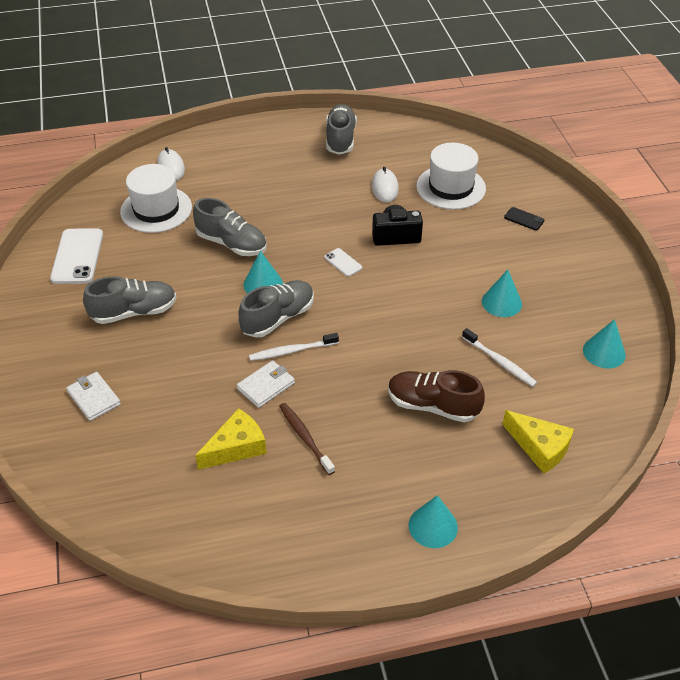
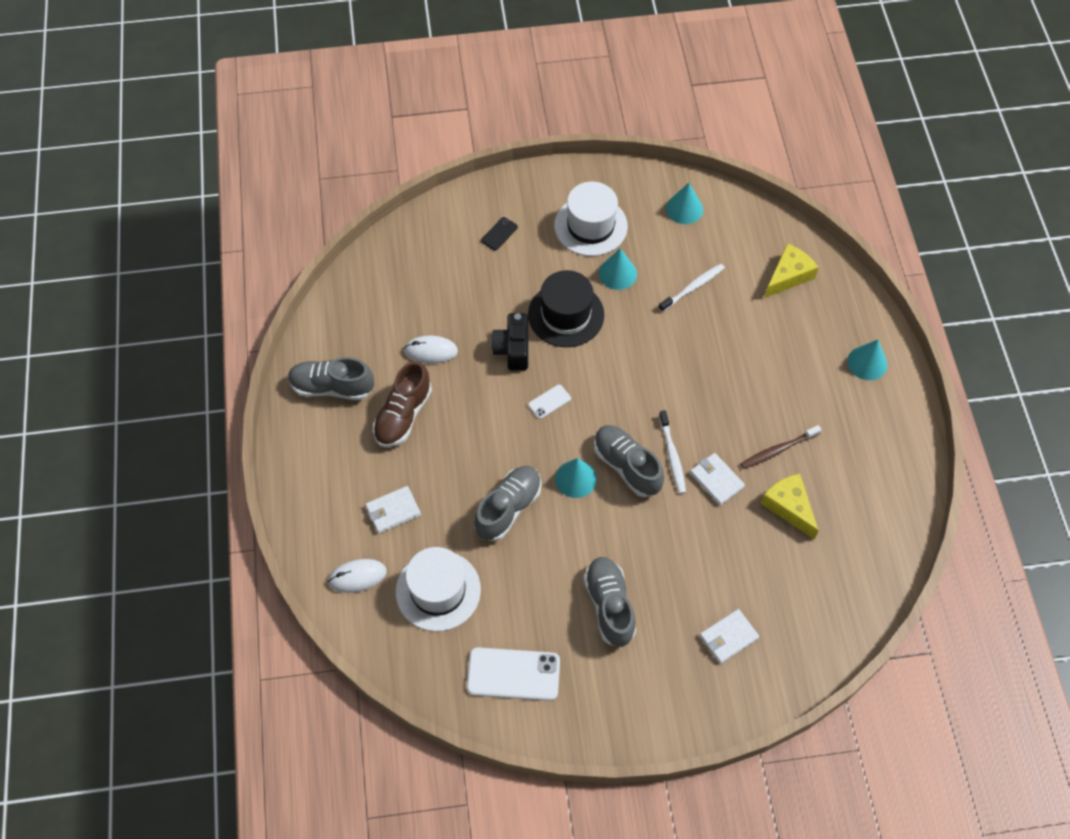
camera: 85 degrees left, 15 degrees up
brown shoe [388,370,485,423] -> brown shoe moved to [373,361,432,447]
white hat [416,143,486,210] -> white hat moved to [554,182,628,256]
none -> white wallet [365,486,421,533]
none -> black hat [528,270,604,347]

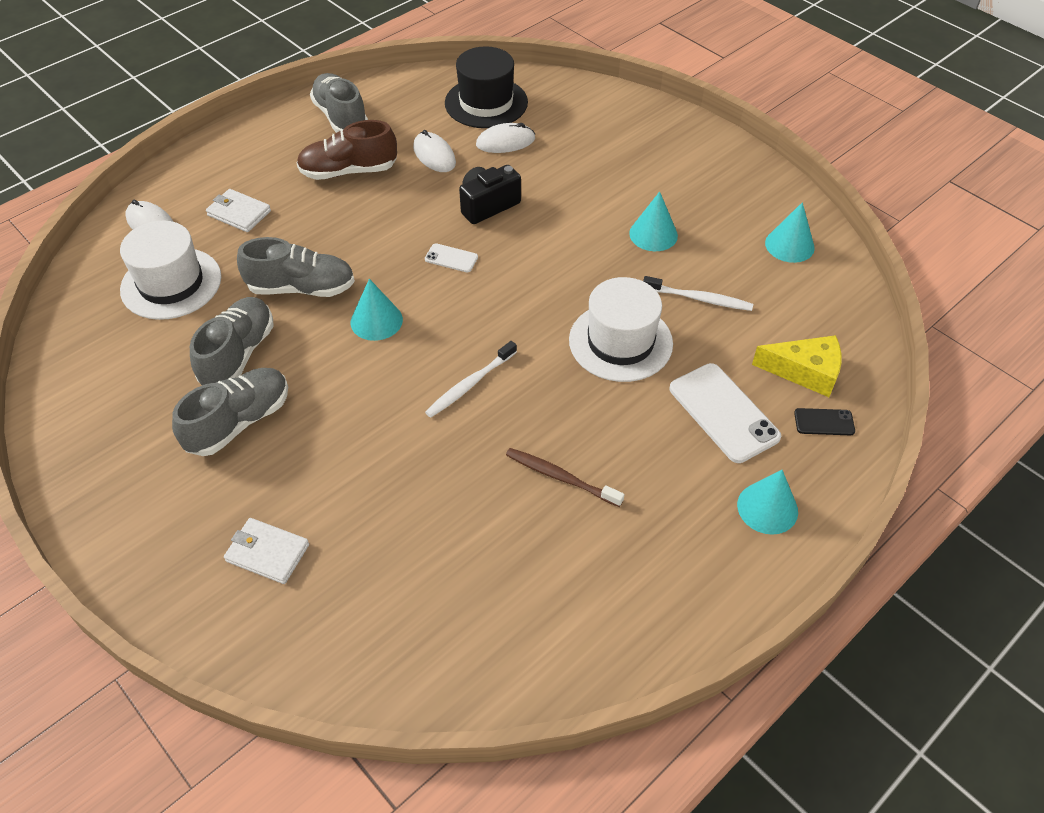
camera: 55 degrees right, 10 degrees down
white phone [467,647,560,701] -> white phone moved to [670,363,781,463]
black phone [481,217,518,251] -> black phone moved to [794,408,855,436]
black hat [528,270,604,347] -> black hat moved to [445,46,528,128]
white hat [554,182,628,256] -> white hat moved to [569,277,673,382]
grey shoe [594,425,664,497] -> grey shoe moved to [190,297,274,385]
white wallet [690,453,745,505] -> none
yellow cheese [761,474,818,539] -> none
none -> white mouse [476,123,535,153]

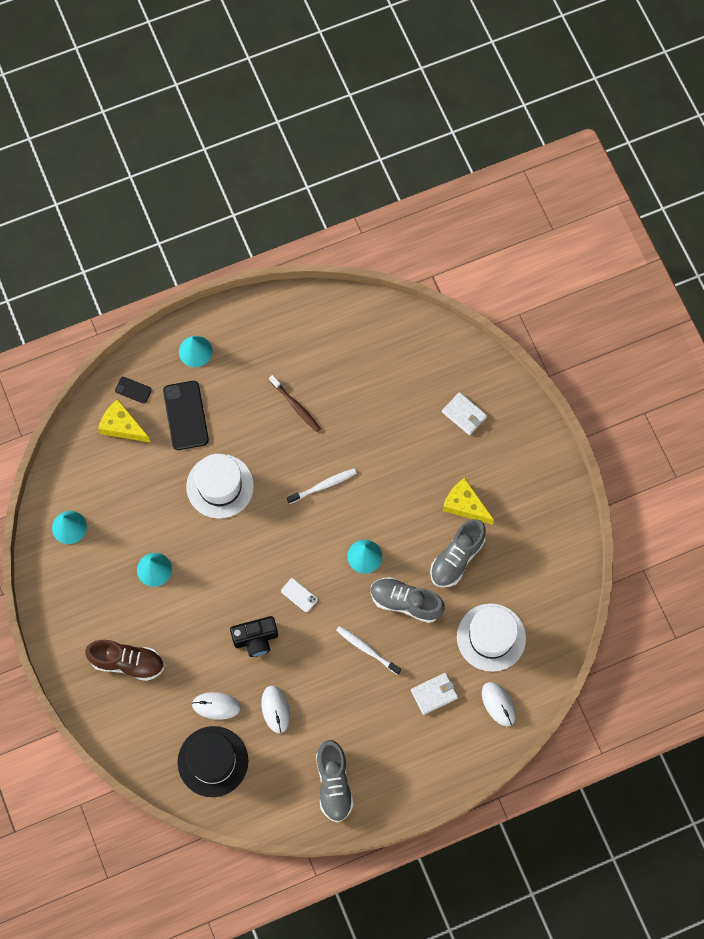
camera: 160 degrees left, 20 degrees up
grey shoe [172,368,288,456] -> yellow cheese [443,478,494,525]
white wallet [206,189,271,232] -> white wallet turned 75 degrees counterclockwise [411,673,458,715]
brown shoe [296,120,397,180] -> brown shoe moved to [85,640,164,681]
white toothbrush [643,276,753,311] -> white toothbrush moved to [336,626,401,675]
white phone [670,363,781,463] -> black phone [163,381,209,450]

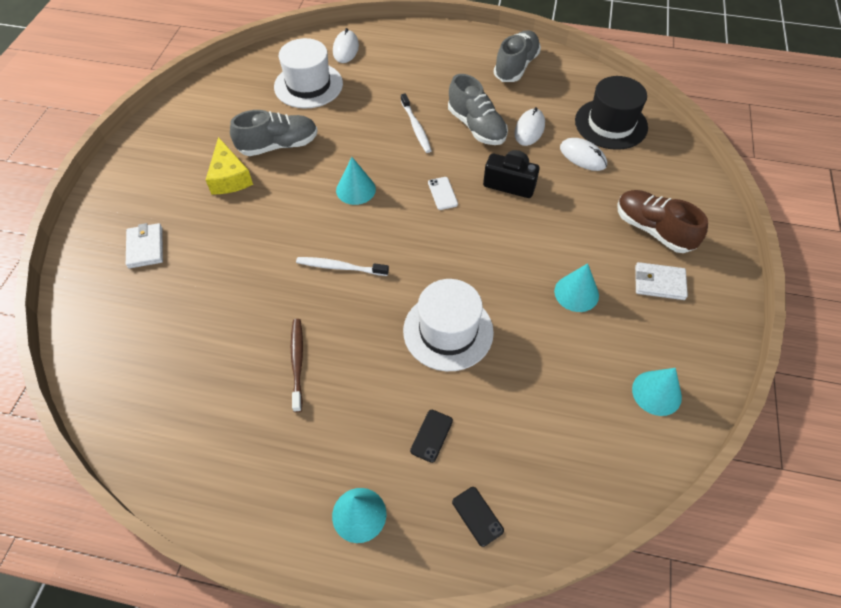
camera: 145 degrees left, 15 degrees down
yellow cheese [98,399,151,443] -> none
black phone [163,381,209,450] -> black phone [410,410,453,463], size x0.50
grey shoe [371,577,445,623] -> grey shoe moved to [448,74,508,145]
white wallet [411,673,458,715] -> white wallet moved to [635,262,688,300]

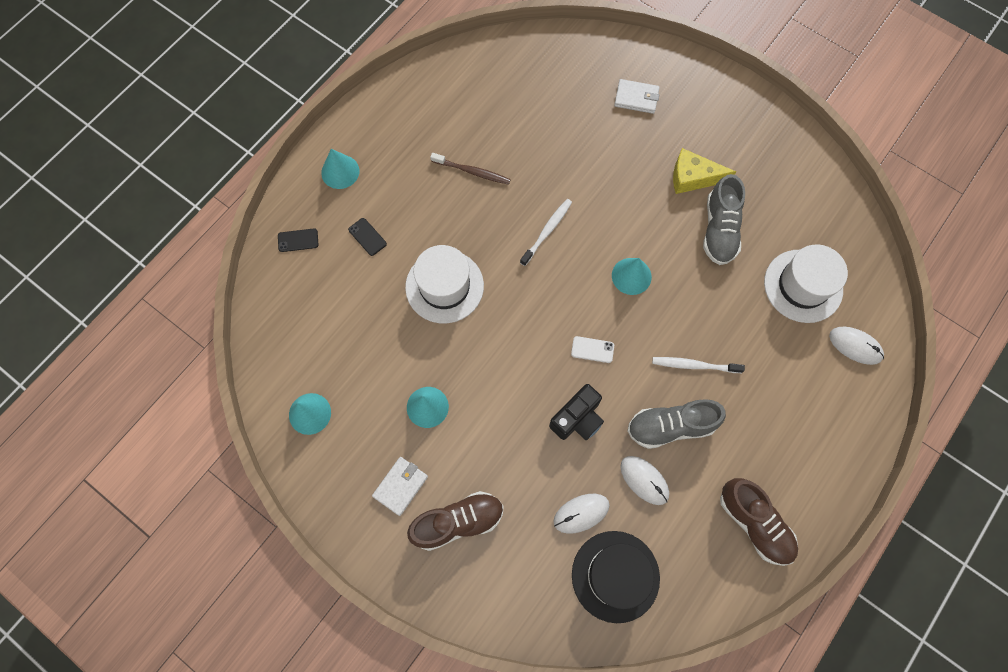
camera: 115 degrees right, 15 degrees up
grey shoe [494,30,541,82] -> brown shoe [720,478,798,566]

